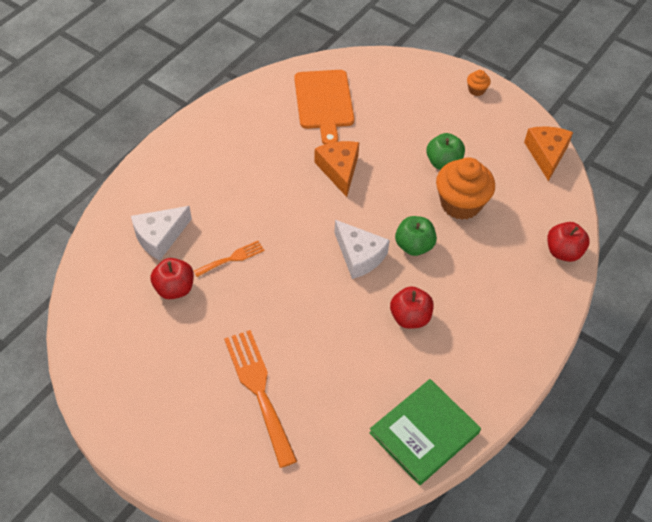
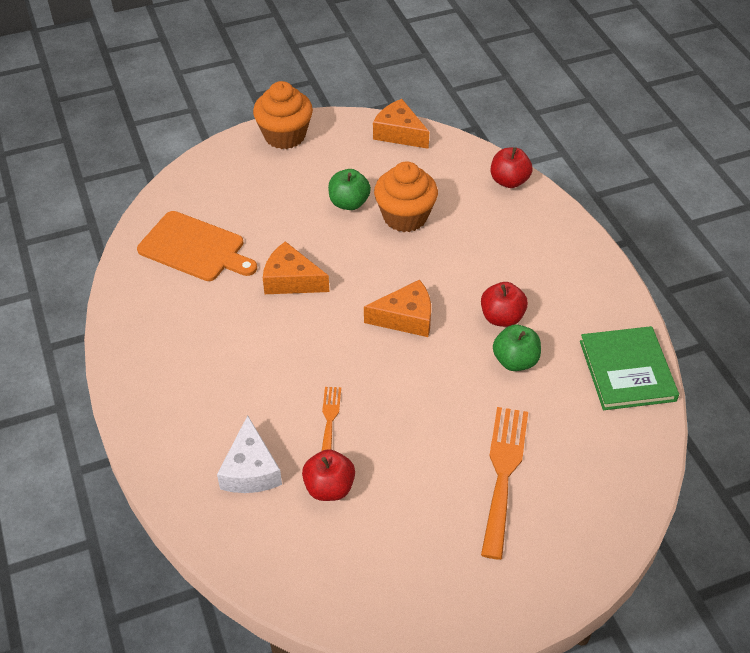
camera: 55 degrees left, 5 degrees down
orange fork [224,330,297,468] -> orange fork turned 90 degrees clockwise [481,407,528,560]
white cheese [334,220,390,279] -> orange cheese [364,280,431,337]
green apple [395,216,437,256] -> green apple moved to [493,324,541,371]
orange cupcake [467,70,491,96] -> orange cupcake [253,81,313,149], size x2.23

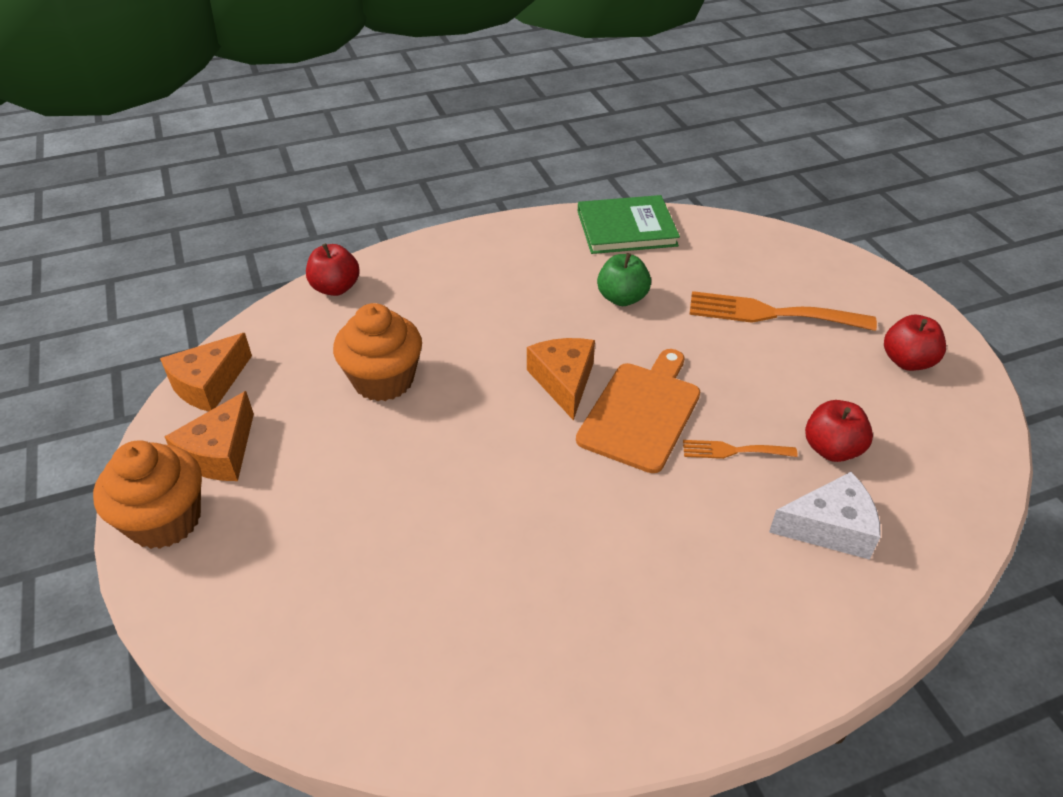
camera: 90 degrees left, 5 degrees down
orange cutting board [137,211,257,281] -> orange cutting board moved to [576,349,700,473]
orange cheese [263,241,329,294] -> orange cheese moved to [165,391,254,481]
green apple [328,169,371,210] -> none
red apple [481,282,528,327] -> red apple moved to [884,315,946,371]

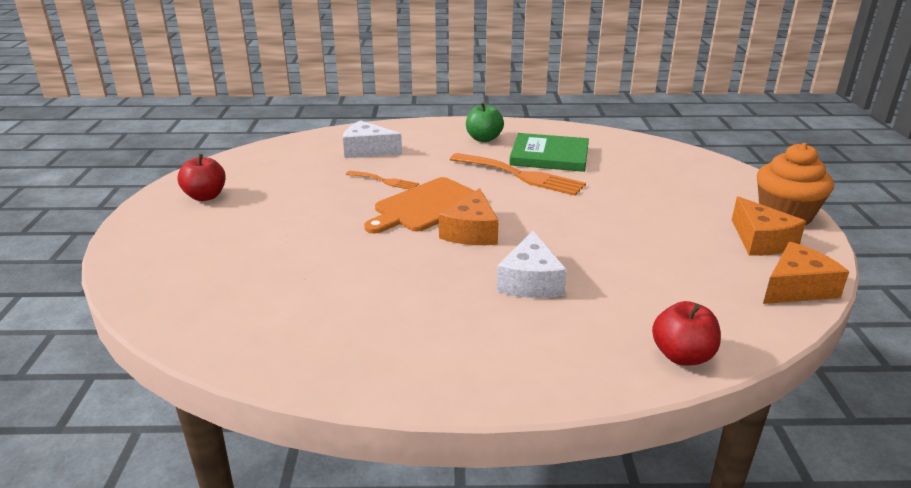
camera: 160 degrees left, 15 degrees down
orange cheese [165,391,254,481] -> orange cheese turned 120 degrees clockwise [732,196,806,256]
orange cupcake [333,303,422,401] -> none
green book [578,195,680,254] -> green book moved to [509,133,589,172]
green apple [597,253,651,306] -> green apple moved to [466,102,504,142]
orange fork [689,291,877,331] -> orange fork moved to [450,153,586,196]
red apple [805,400,873,462] -> none
none -> white cheese [497,231,567,298]

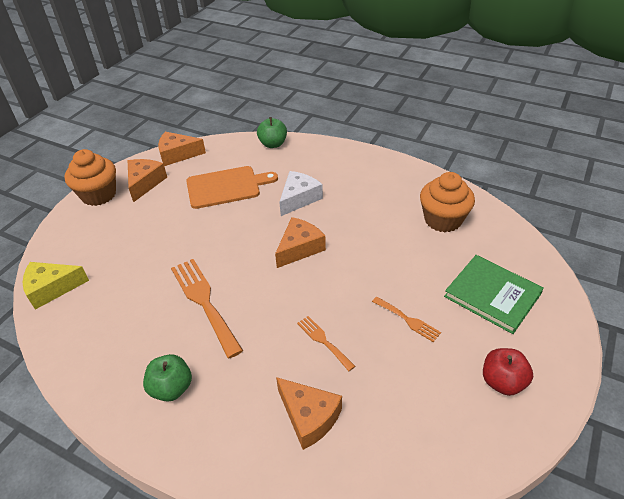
camera: 150 degrees left, 15 degrees up
white cheese [343,120,402,158] -> orange cheese [276,377,342,450]
orange cutting board [364,177,486,234] -> orange cutting board moved to [186,166,278,209]
green book [509,133,589,172] -> green book moved to [444,255,544,334]
red apple [652,301,721,365] -> green apple [257,117,287,148]
none -> yellow cheese [23,262,89,310]
none -> orange fork [372,296,441,342]
none -> orange cupcake [420,172,475,232]

